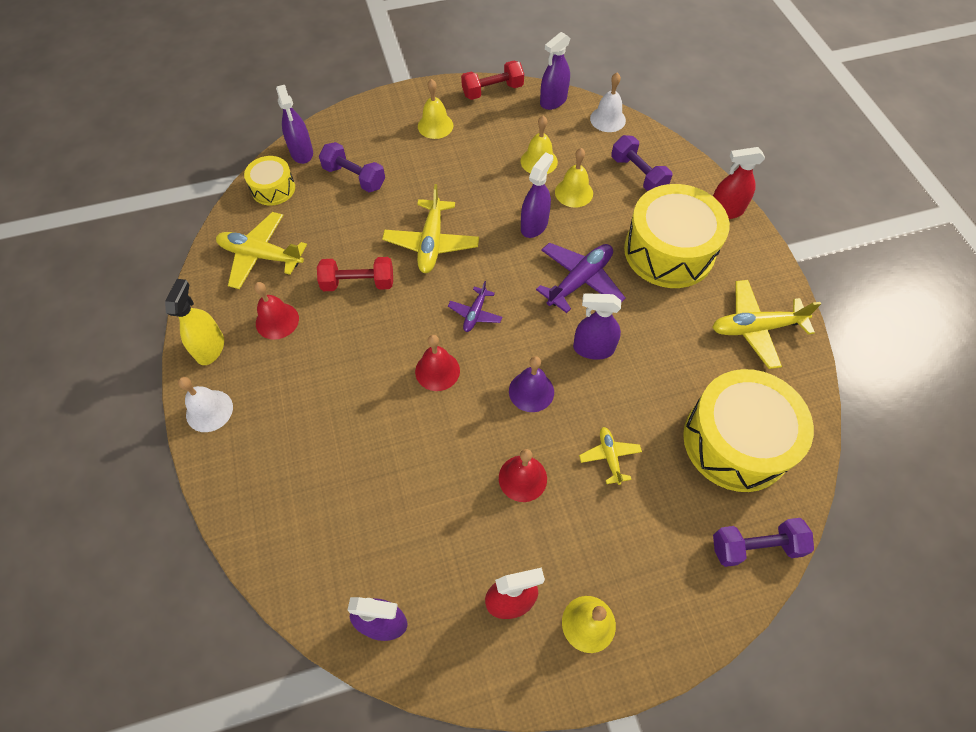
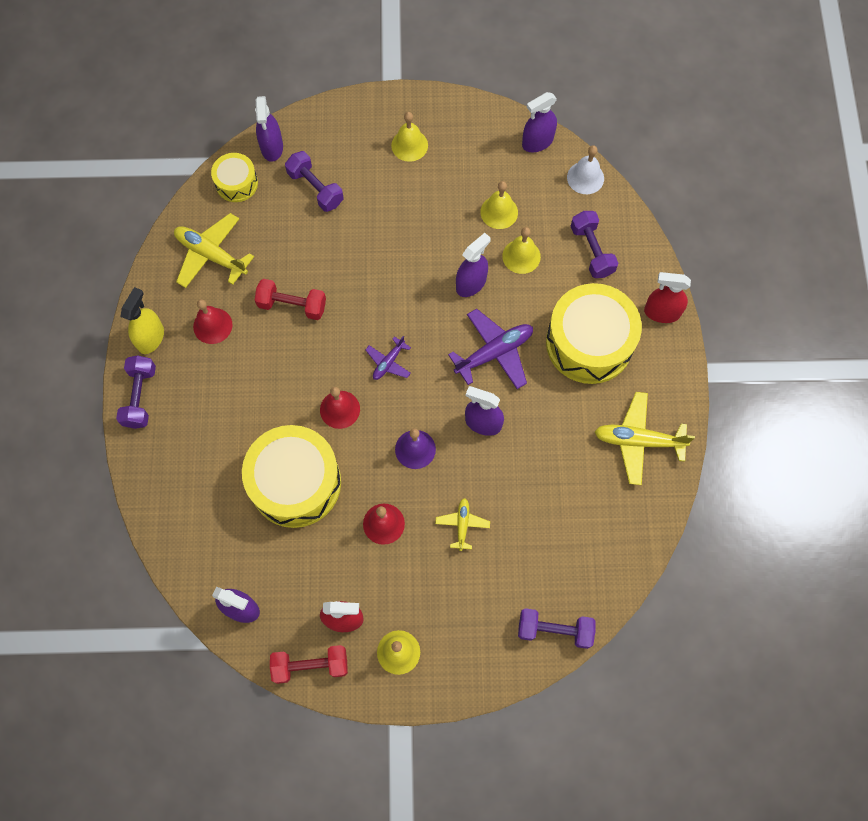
camera: 15 degrees right, 10 degrees up
white bell [178,377,233,432] -> purple dumbbell [116,355,156,429]
yellow plane [382,184,479,273] -> none
red dumbbell [461,61,524,100] -> red dumbbell moved to [270,645,348,684]
yellow drum [683,369,814,492] -> yellow drum moved to [242,425,341,528]

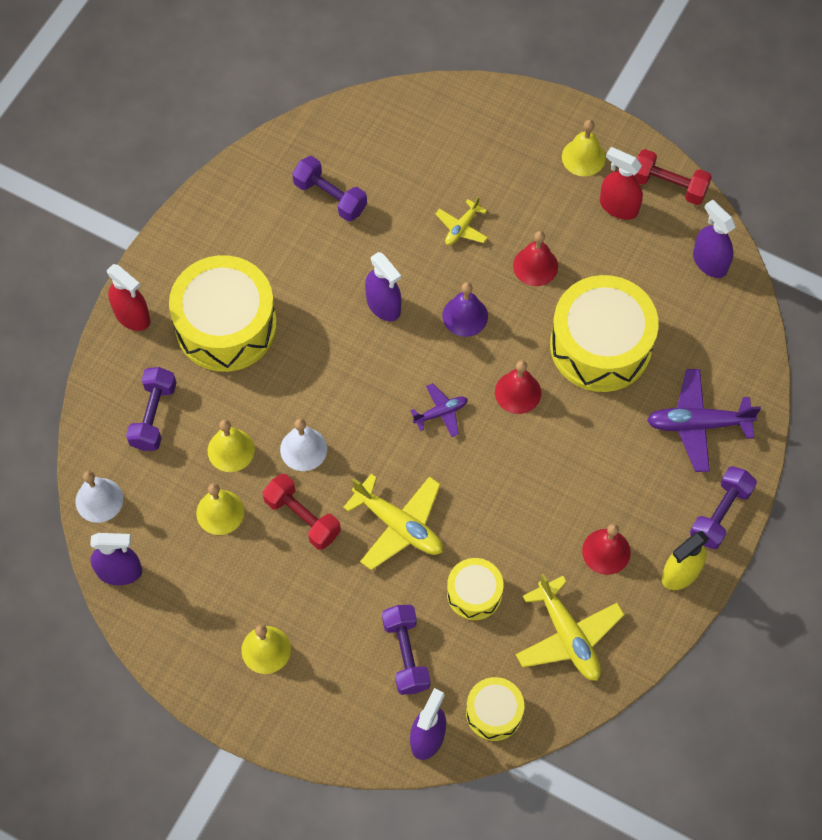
camera: 150 degrees left, 5 degrees down
red dumbbell [255,279,326,320] -> red dumbbell moved to [263,474,341,550]
purple plane [448,309,533,389] -> purple plane moved to [647,369,761,472]
purple spray bottle [456,233,491,297] -> white bell [280,419,327,471]
purple dumbbell [518,608,595,649] -> purple dumbbell moved to [292,156,367,221]
yellow plane [595,392,695,485] -> yellow plane moved to [343,474,443,570]
none -> yellow drum [447,558,503,620]

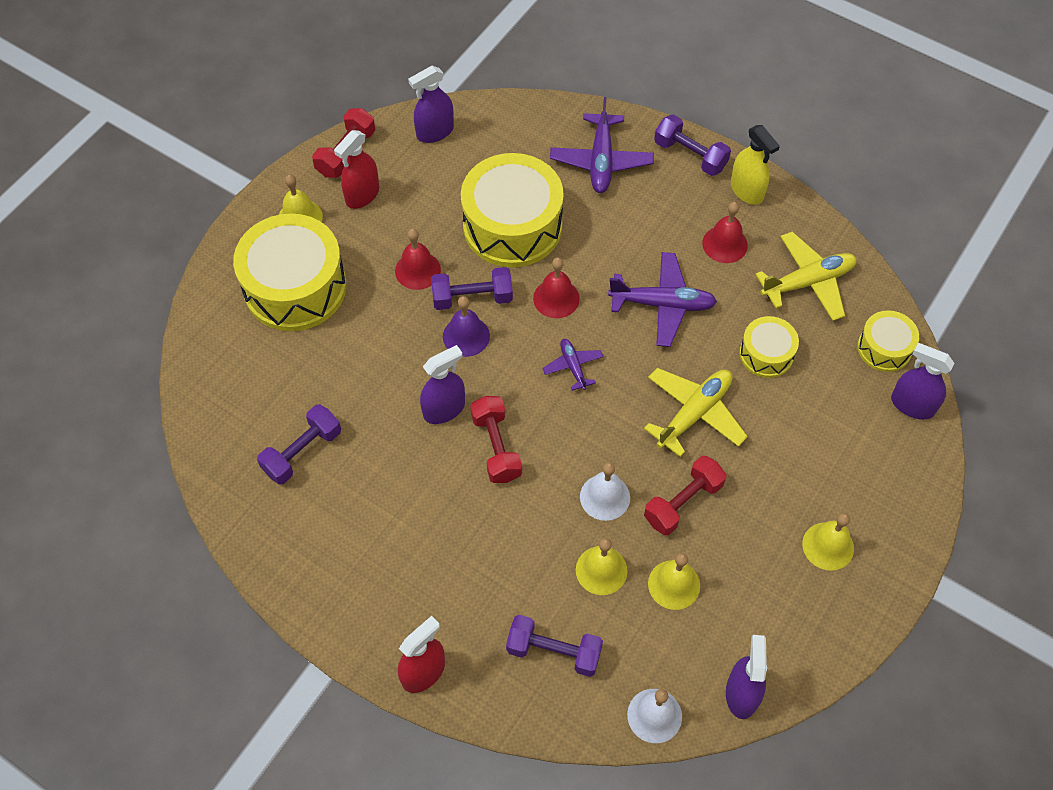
camera: 85 degrees left, 5 degrees down
yellow drum [169,255,277,372] -> yellow drum moved to [233,214,346,331]
purple dumbbell [382,605,431,695] -> purple dumbbell moved to [431,267,513,310]
yellow plane [436,196,488,245] -> none
none -> red dumbbell [470,396,522,483]
none -> purple plane [608,252,717,347]

